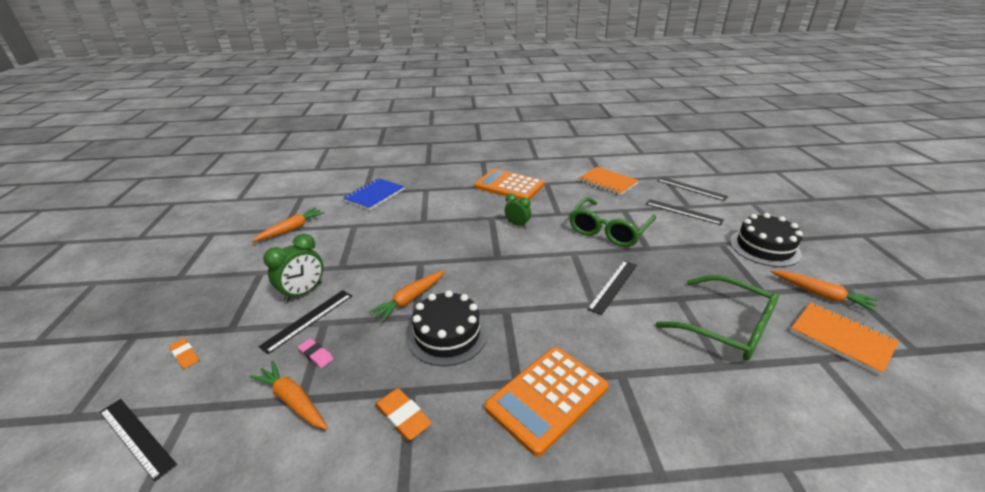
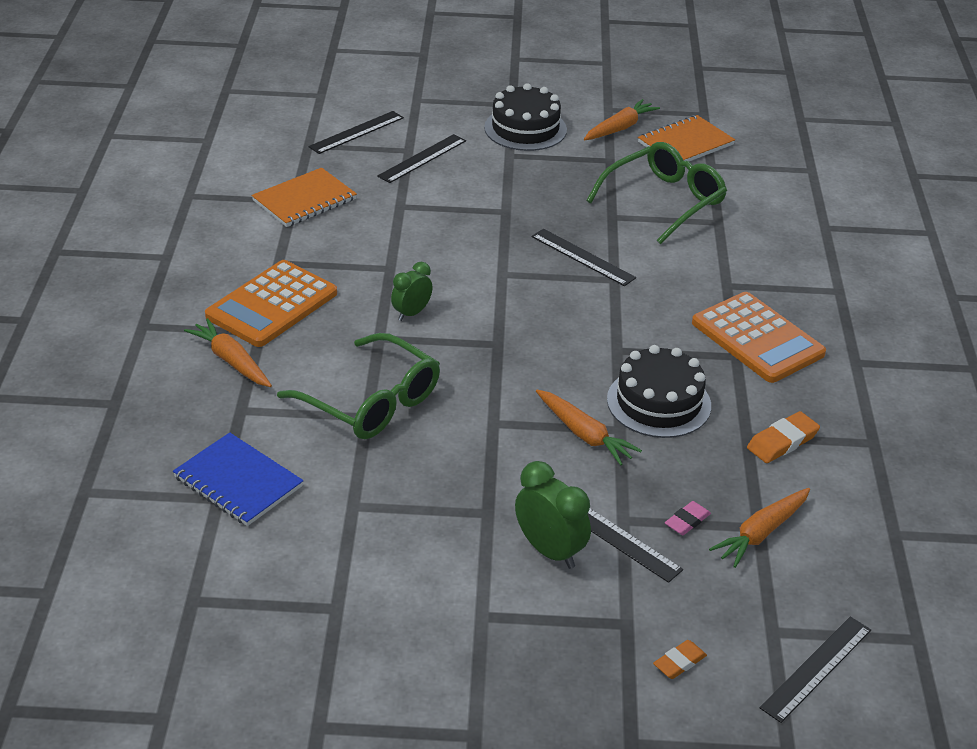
camera: 85 degrees left, 5 degrees up
orange carrot [252,208,325,242] -> orange carrot moved to [184,318,272,387]
green glasses [569,197,656,247] -> green glasses moved to [277,333,440,439]

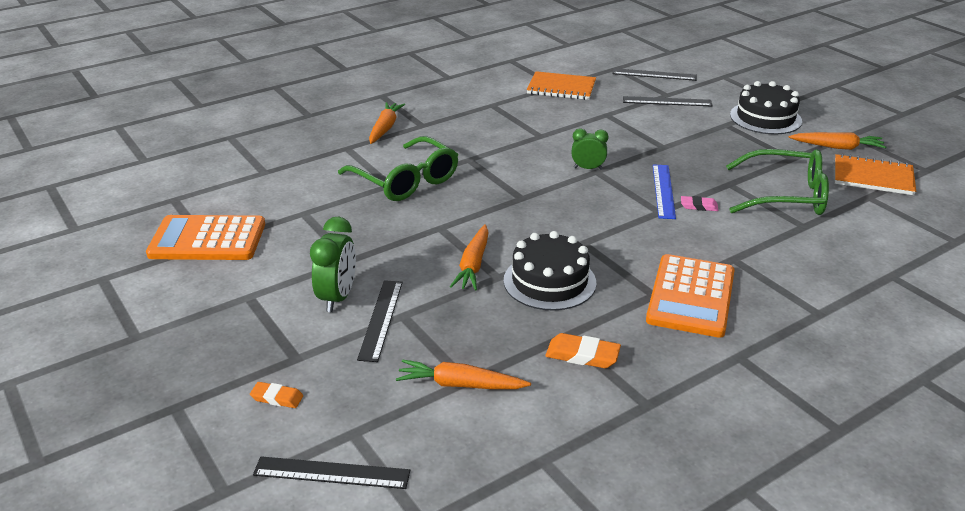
camera: 55 degrees right, 5 degrees down
blue notebook [173,432,304,526] -> none
orange calculator [205,260,337,347] -> orange calculator moved to [146,215,265,260]
green glasses [277,333,440,439] -> green glasses turned 45 degrees counterclockwise [338,136,458,201]
green clock [391,262,433,321] -> green clock moved to [572,128,609,170]
black ruler [531,229,636,286] -> blue ruler [653,164,676,219]
pink eraser [665,501,711,535] -> pink eraser moved to [681,196,718,211]

